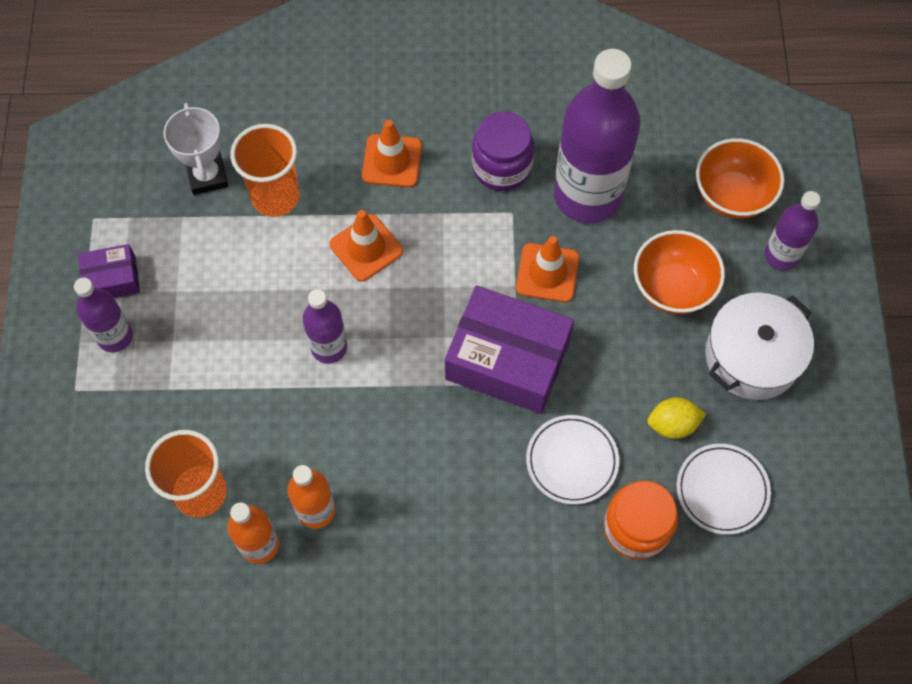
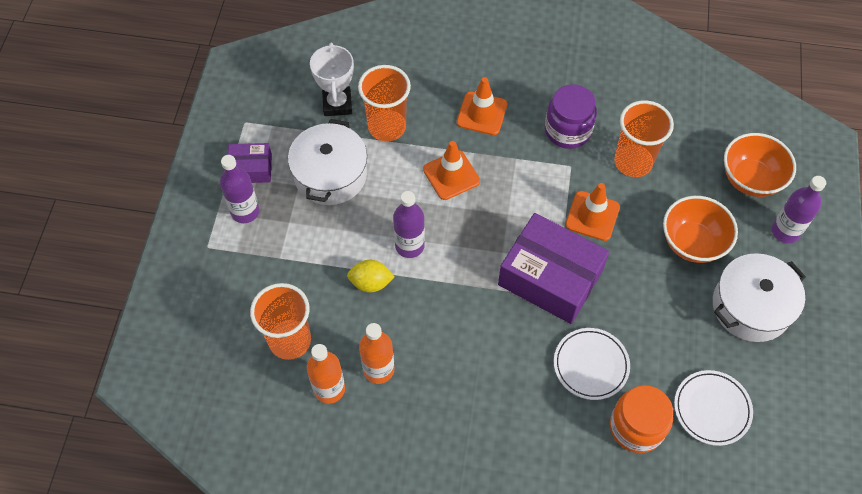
camera: 10 degrees right, 5 degrees down
purple bottle [554,49,640,223] -> orange cup [614,100,674,177]
yellow lemon [647,397,706,439] -> yellow lemon moved to [347,260,394,293]
none -> white pot [288,119,367,205]

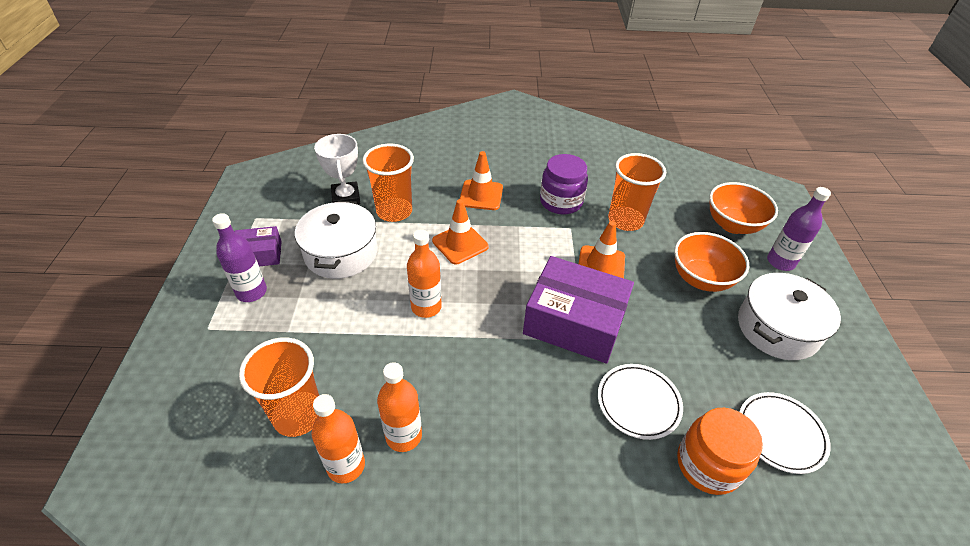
camera: 10 degrees left, 15 degrees down
yellow lemon [347,260,394,293] -> none
purple bottle [393,191,425,258] -> orange bottle [407,229,442,318]

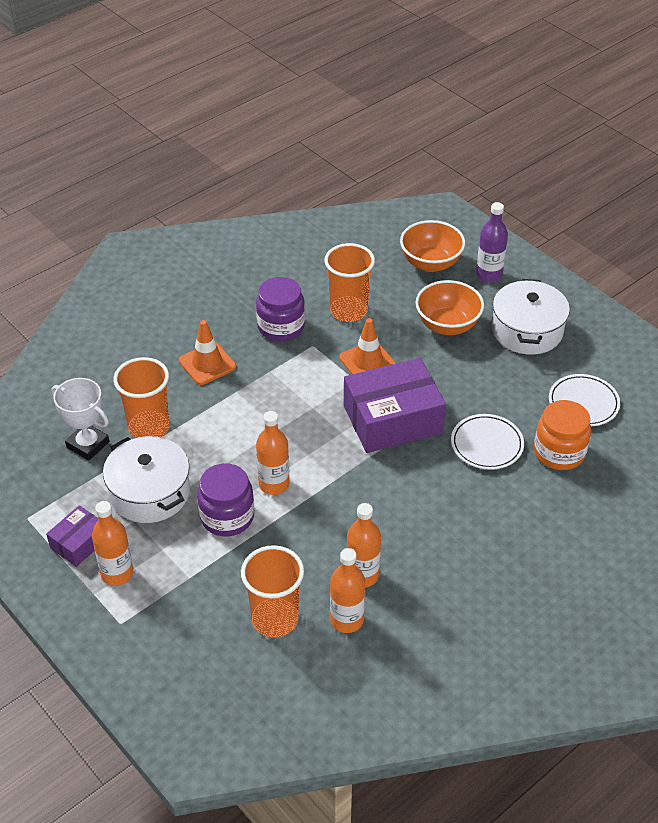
camera: 40 degrees left, 0 degrees up
purple bottle [212,213,267,302] -> orange bottle [92,501,133,586]
orange traffic cone [432,199,489,265] -> none
none -> purple jar [197,463,254,537]

